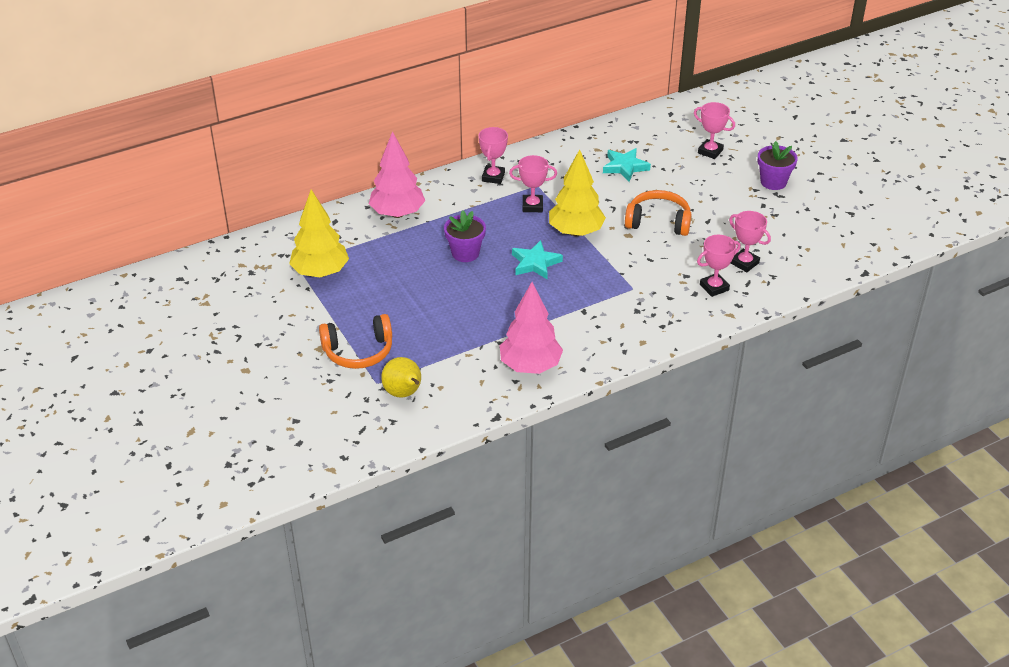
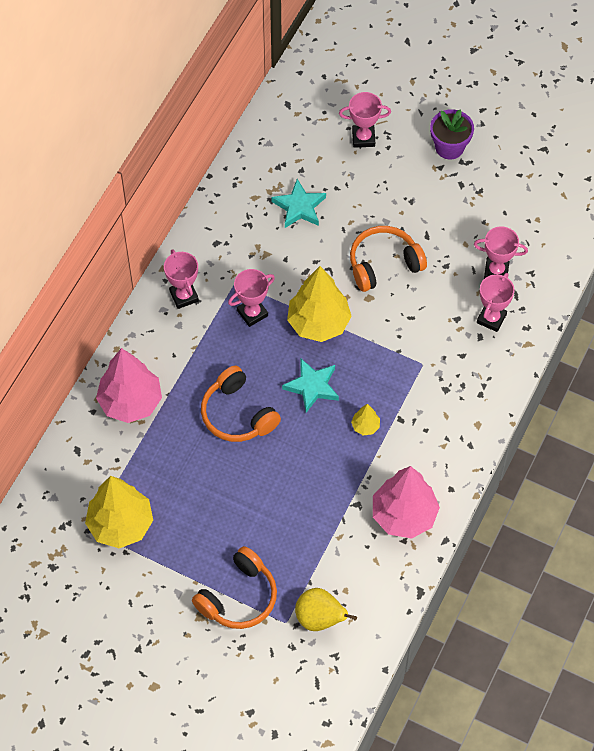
camera: 35 degrees left, 20 degrees up
purple flower pot [444,210,486,262] -> orange headphones [201,366,281,442]
none -> yellow tree [351,404,380,436]

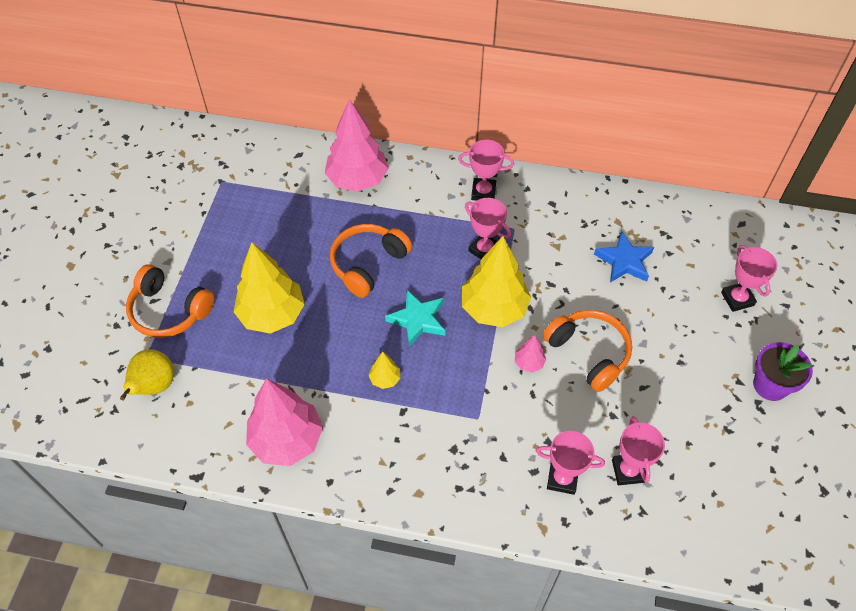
camera: 75 degrees right, 5 degrees down
yellow tree [85,476,153,548] -> yellow tree moved to [234,242,305,334]
pink trophy [164,249,199,309] -> pink trophy turned 45 degrees clockwise [458,140,514,201]
turquoise star [271,179,326,228] -> blue star [594,231,654,283]
none -> pink tree [515,335,546,373]

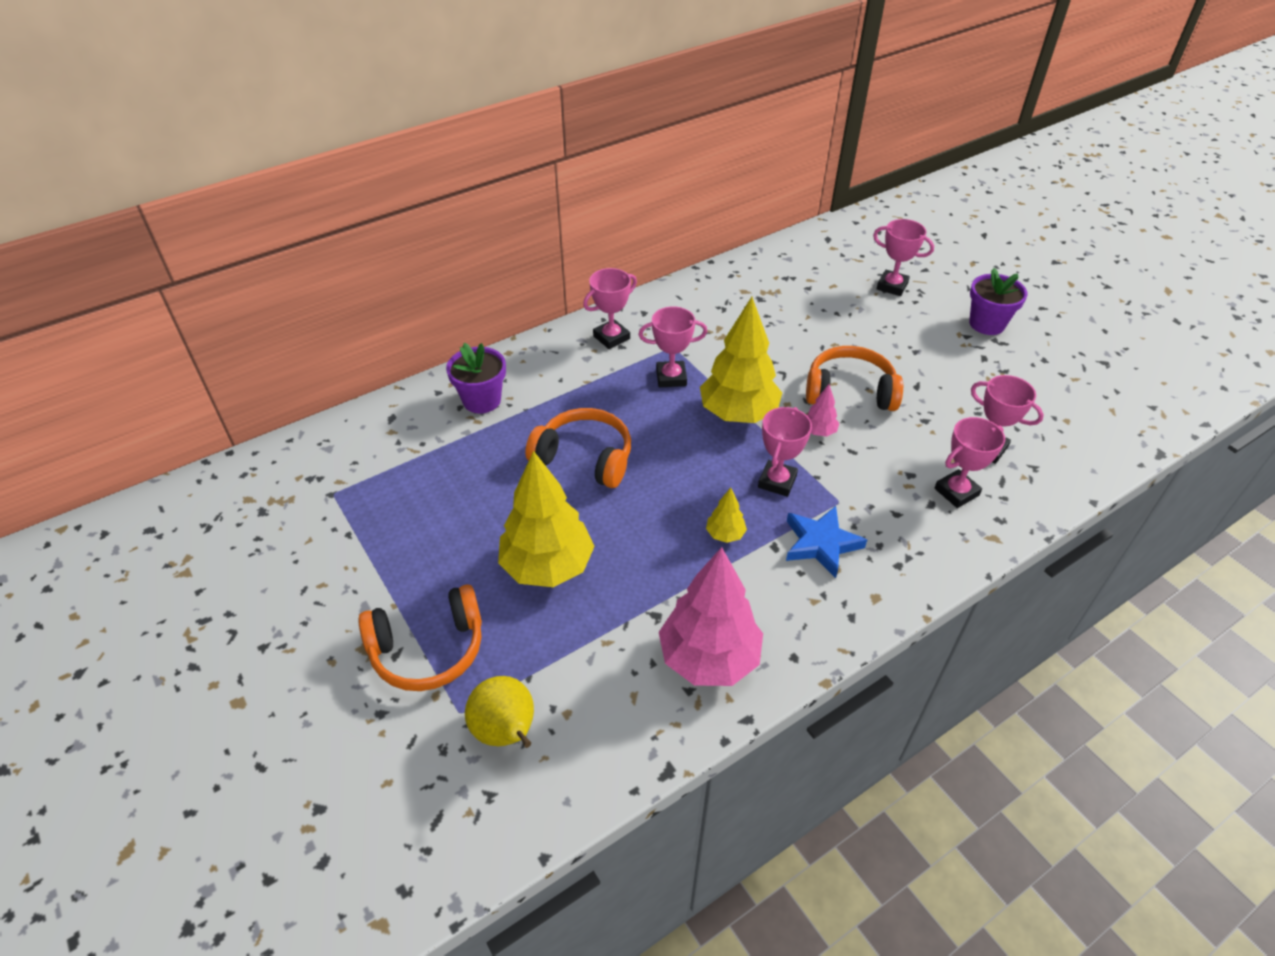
camera: 45 degrees left, 10 degrees down
pink tree [325,99,389,192] -> purple flower pot [446,343,506,414]
orange headphones [330,224,412,298] -> orange headphones turned 120 degrees clockwise [525,408,631,488]
turquoise star [385,290,445,347] -> none
blue star [594,231,654,283] -> blue star moved to [786,506,867,578]
none -> pink trophy [758,407,812,497]

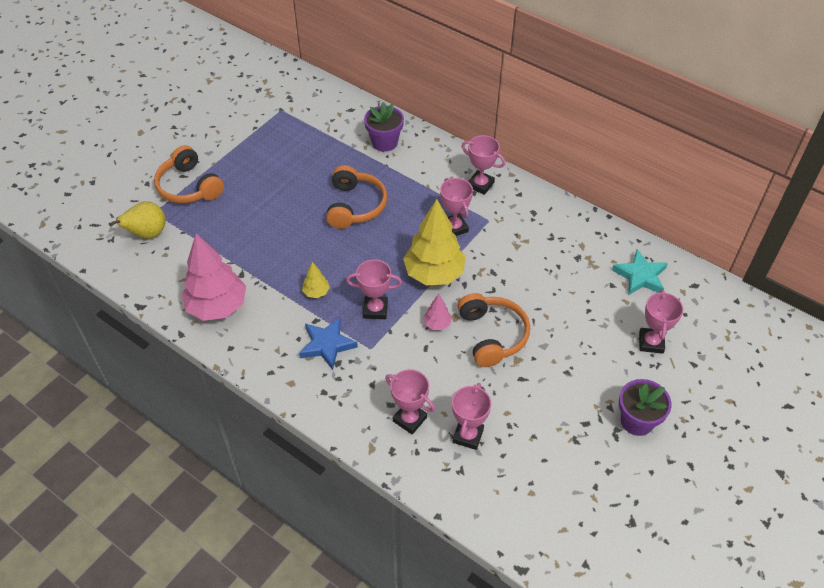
camera: 70 degrees right, 5 degrees up
yellow tree [498,451,595,587] -> none
none -> turquoise star [612,249,668,295]

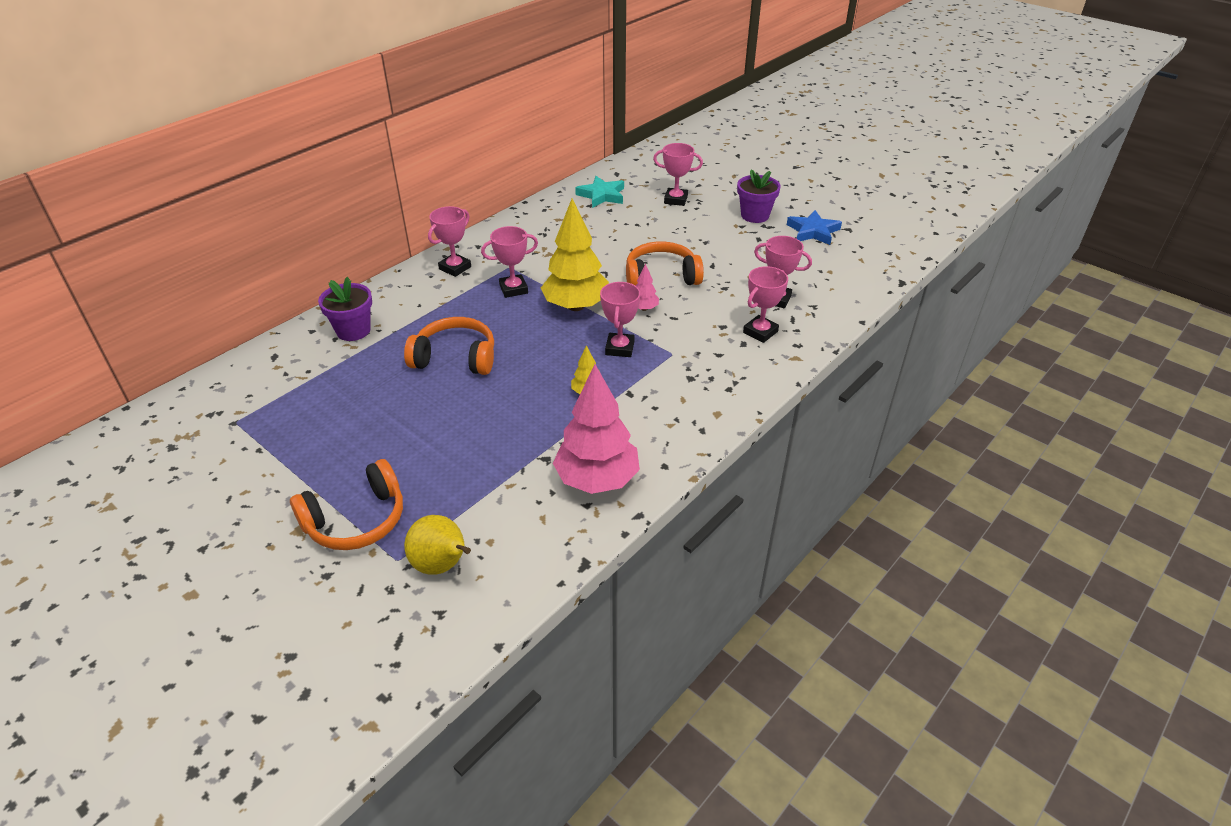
camera: 85 degrees left, 10 degrees down
blue star [299,317,358,370] -> blue star moved to [787,210,842,245]

